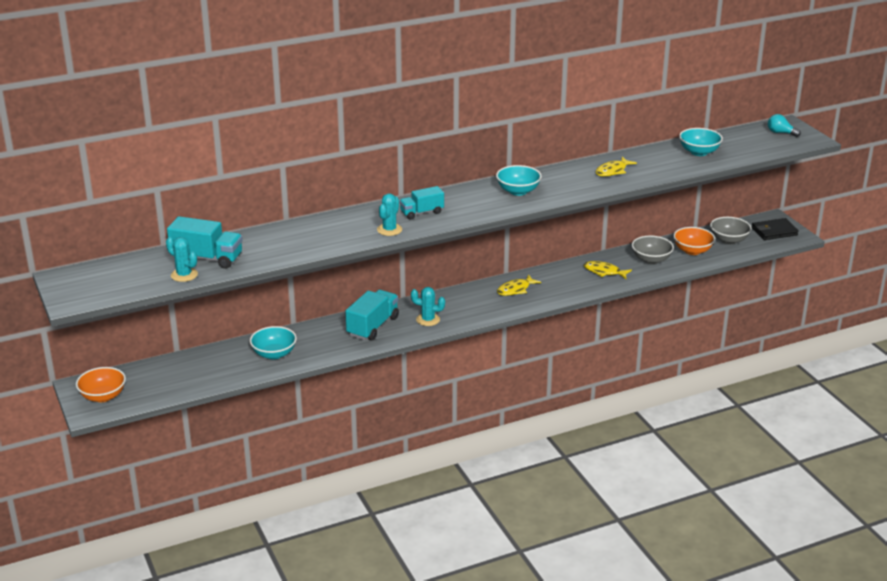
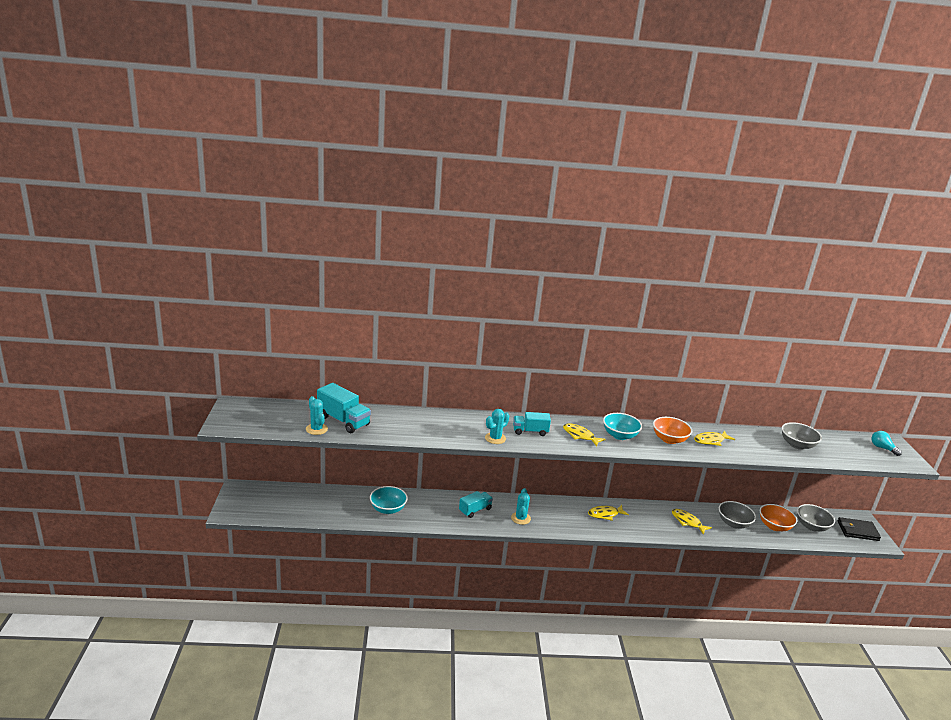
camera: 20 degrees right, 5 degrees down
orange bowl [76,367,126,402] -> orange bowl moved to [653,417,692,444]
turquoise truck [345,290,399,341] -> turquoise truck [459,491,493,518], size x0.65
turquoise cactus [411,287,445,326] -> turquoise cactus turned 60 degrees clockwise [511,488,531,525]
turquoise bowl [679,128,723,156] -> grey bowl [782,422,822,450]
none -> yellow fish [563,423,606,446]

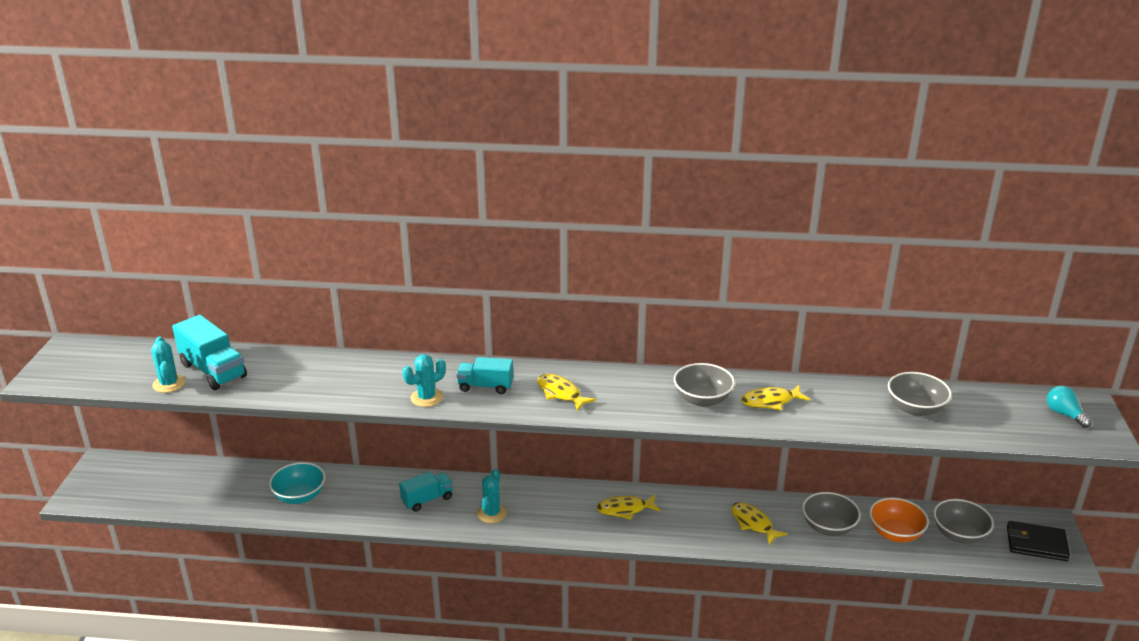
camera: 10 degrees right, 5 degrees up
turquoise bowl [603,413,642,440] -> none
orange bowl [653,417,692,444] -> grey bowl [674,363,735,407]

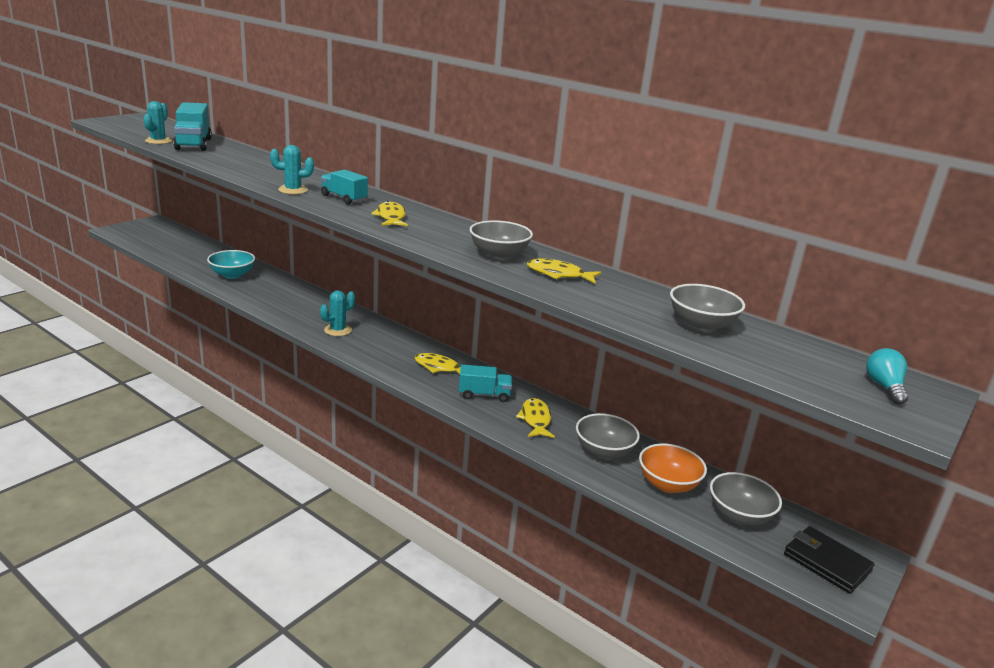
camera: 30 degrees right, 5 degrees down
turquoise truck [399,472,453,512] -> turquoise truck moved to [459,364,512,402]

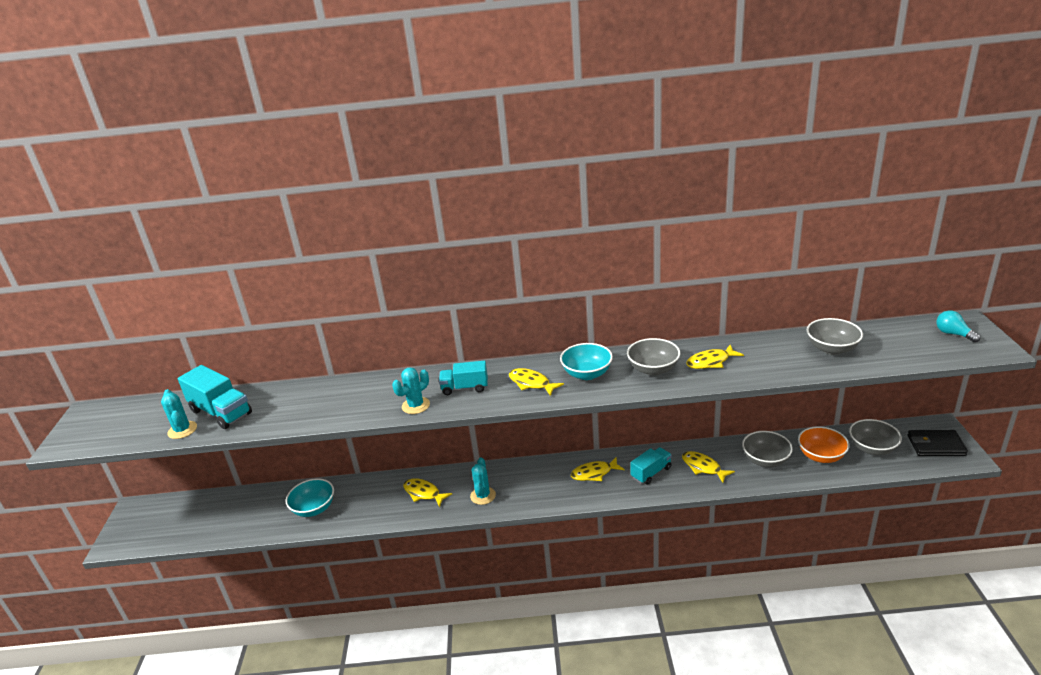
camera: 35 degrees left, 5 degrees up
none -> yellow fish [403,478,452,507]
none -> turquoise bowl [560,343,613,380]

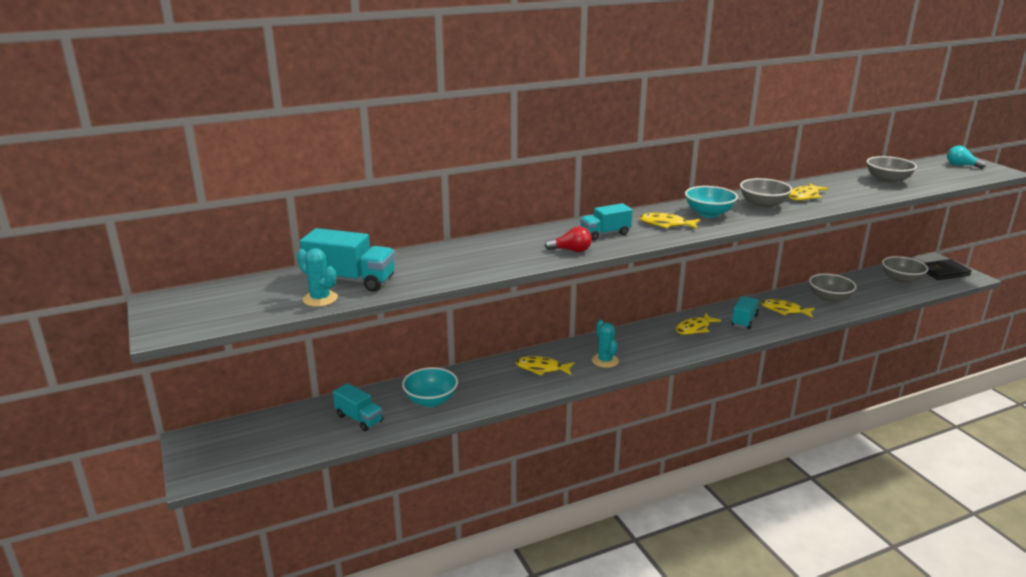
camera: 25 degrees left, 5 degrees down
turquoise cactus [392,367,430,414] -> red light bulb [545,226,592,252]
orange bowl [798,426,849,463] -> none
none -> turquoise truck [333,383,383,431]

